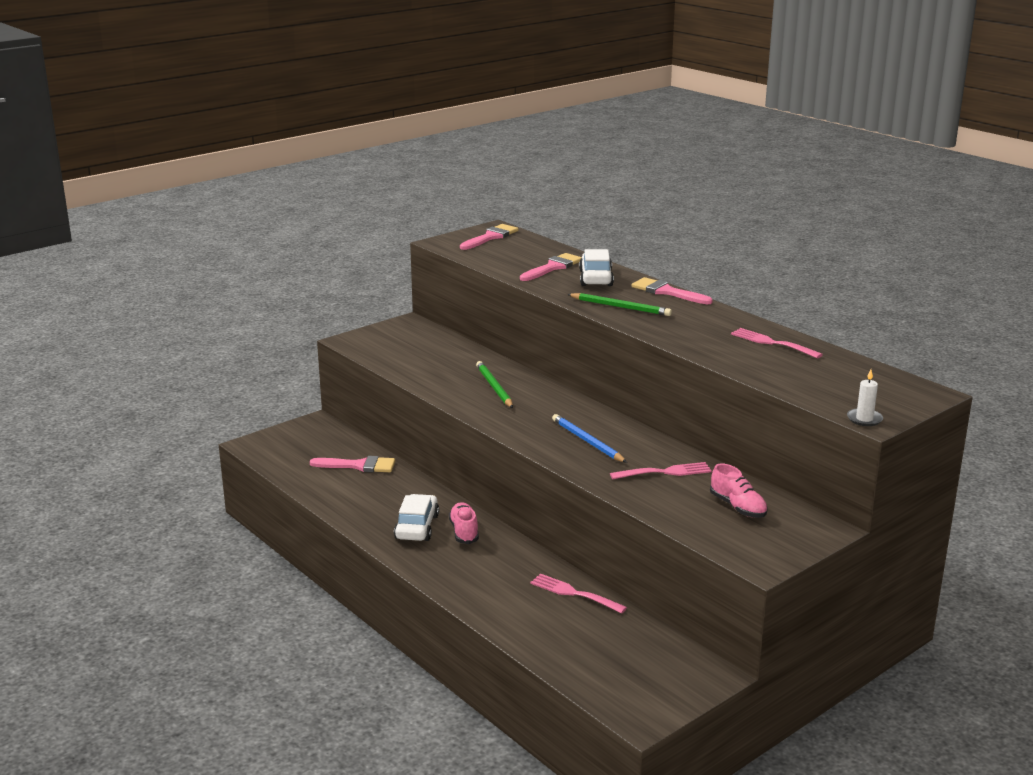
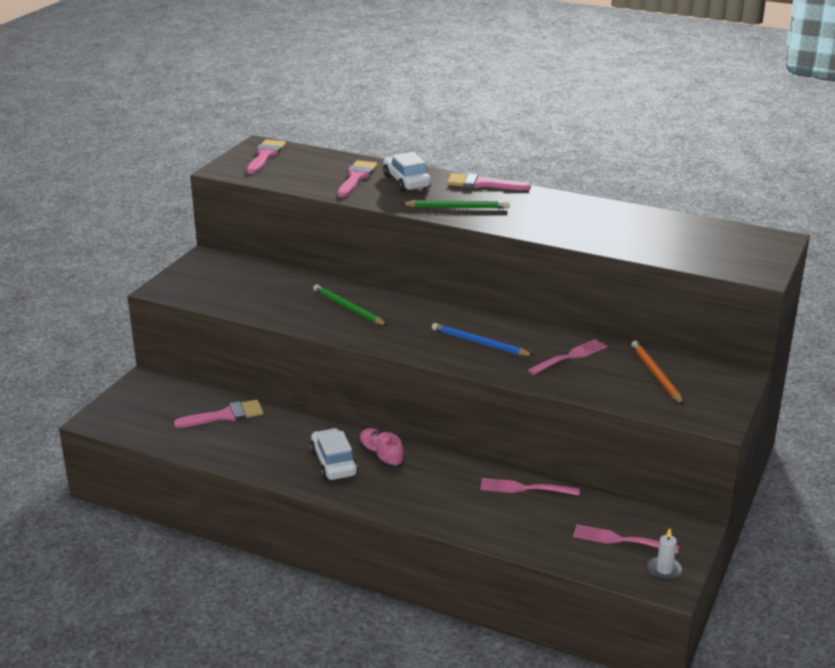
camera: 25 degrees left, 5 degrees up
pink shoe [710,463,768,518] -> orange pencil [631,341,684,405]
pink fork [731,328,823,358] -> pink fork moved to [573,524,679,553]
white candle [847,369,883,426] -> white candle moved to [648,528,682,580]

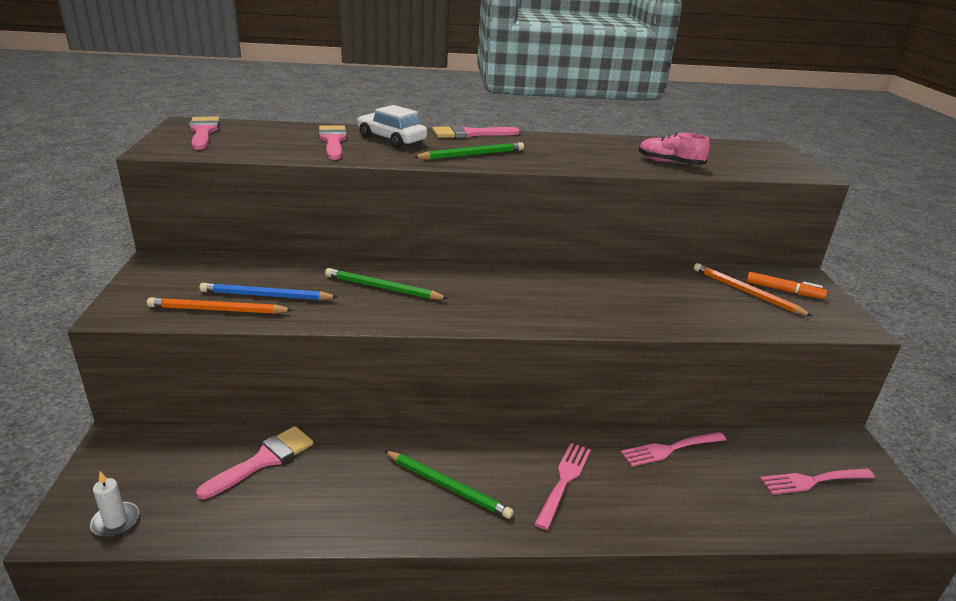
camera: 30 degrees left, 0 degrees up
white car [310,428,358,480] -> green pencil [384,450,513,519]
pink shoe [359,428,404,468] -> pink shoe moved to [639,132,710,165]
blue pencil [432,323,534,356] -> blue pencil moved to [200,283,338,300]
pink fork [528,339,607,375] -> pink fork moved to [534,443,591,530]
white candle [648,528,682,580] -> white candle moved to [90,471,139,537]
none -> orange pencil [147,297,293,314]
none -> orange marker [746,272,827,299]

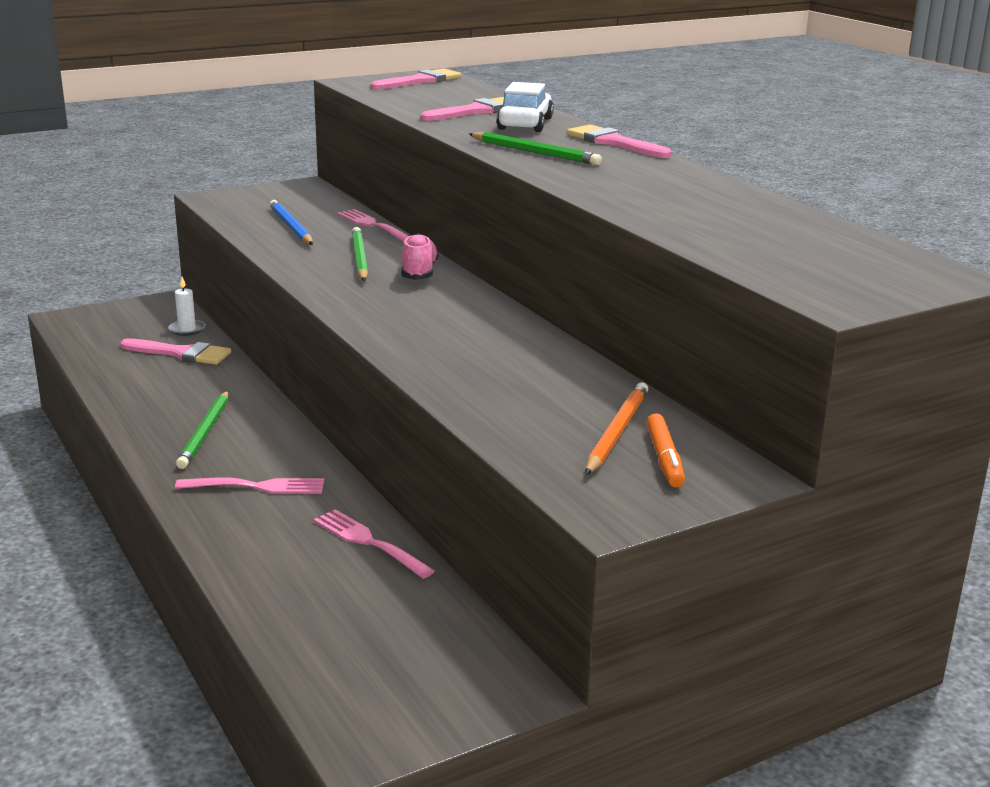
camera: 65 degrees right, 5 degrees down
white candle [90,471,139,537] -> white candle moved to [168,277,205,336]
orange pencil [147,297,293,314] -> none
pink shoe [639,132,710,165] -> pink shoe moved to [401,233,439,280]
pink fork [760,468,875,495] -> pink fork moved to [337,209,409,242]

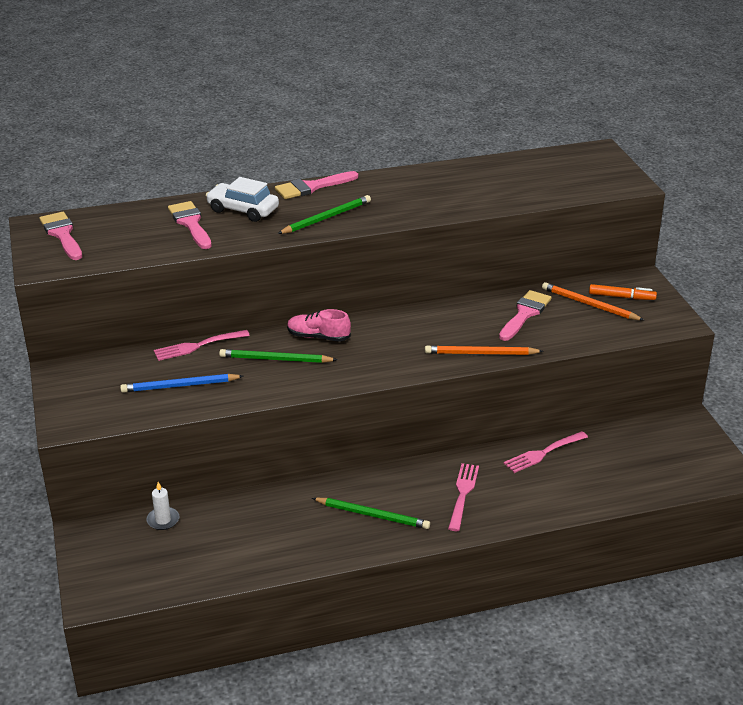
camera: 75 degrees left, 10 degrees up
pink brush [120,338,231,365] -> pink brush moved to [499,290,552,341]
none -> orange pencil [425,345,544,355]

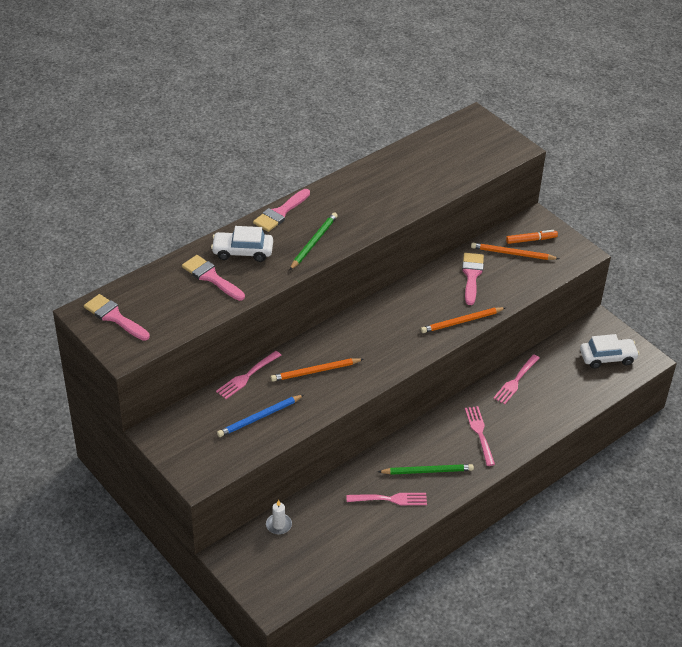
camera: 25 degrees left, 10 degrees up
green pencil [219,349,337,363] -> orange pencil [270,358,363,382]
pink shoe [287,309,351,342] -> none
none -> pink fork [346,493,427,505]
none -> white car [580,334,639,369]

